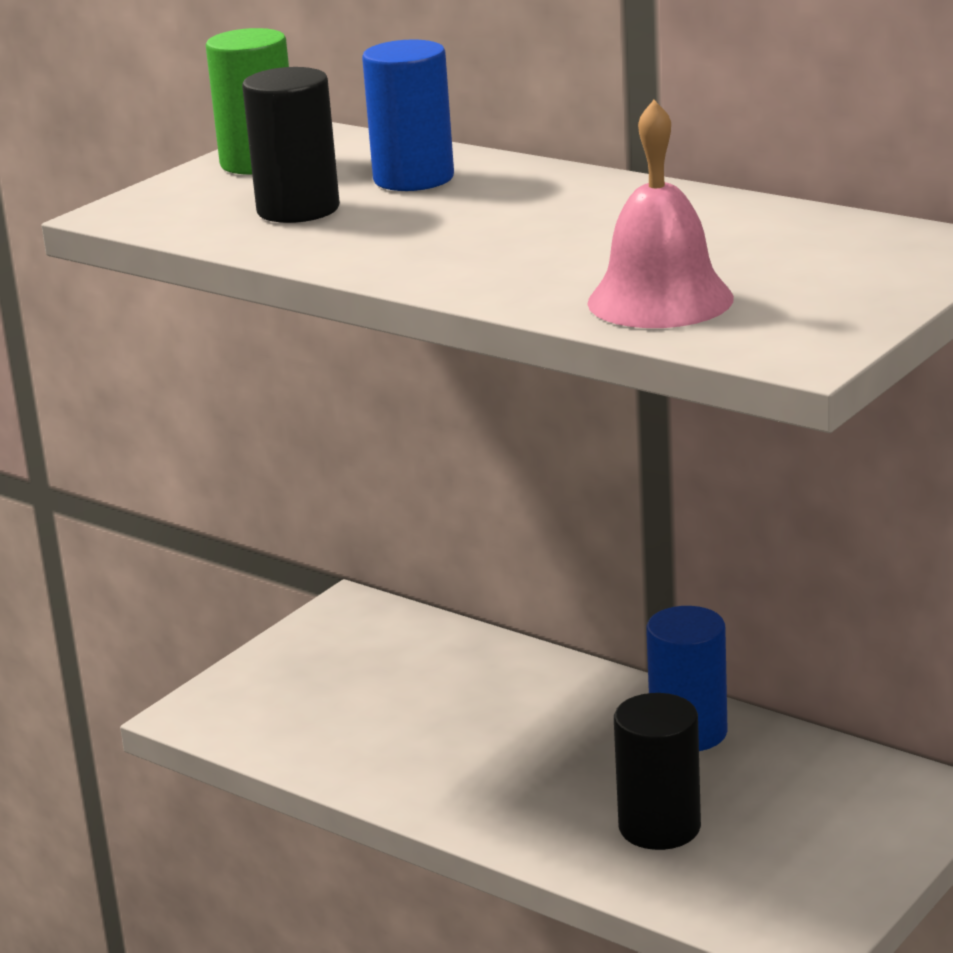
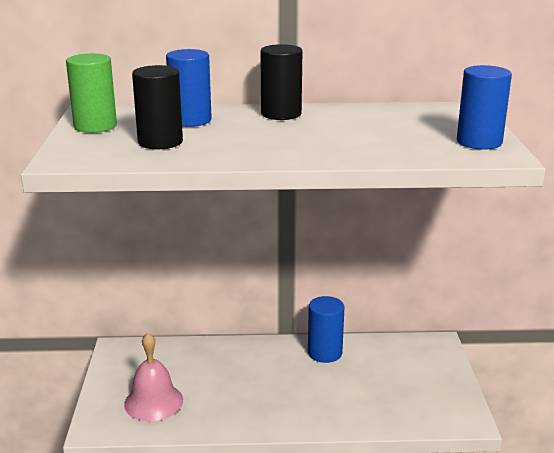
camera: 40 degrees left, 0 degrees up
pink bell [587,100,734,328] -> pink bell moved to [124,333,183,421]
black cylinder [614,693,701,850] -> black cylinder moved to [260,44,302,120]
none -> blue cylinder [457,65,512,150]

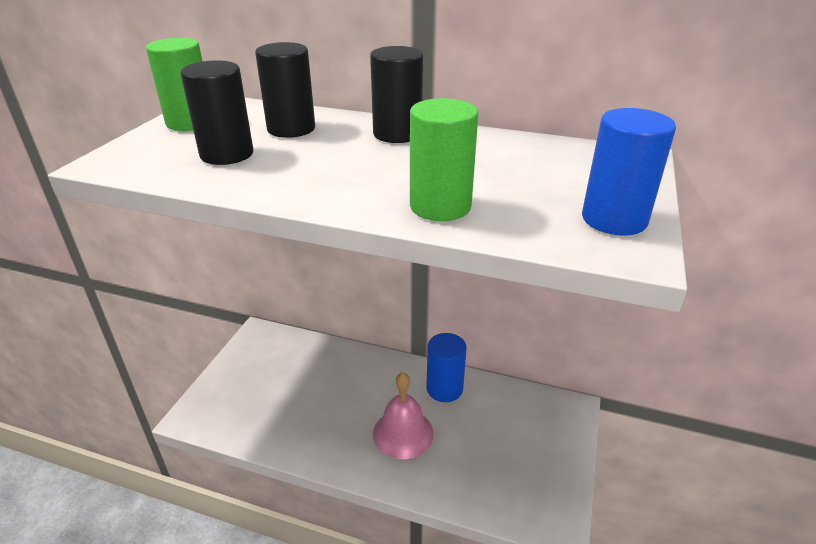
camera: 20 degrees right, 10 degrees up
pink bell [124,333,183,421] -> pink bell moved to [373,372,434,459]
blue cylinder [166,49,212,127] -> black cylinder [255,42,315,138]
none -> green cylinder [410,98,478,221]

